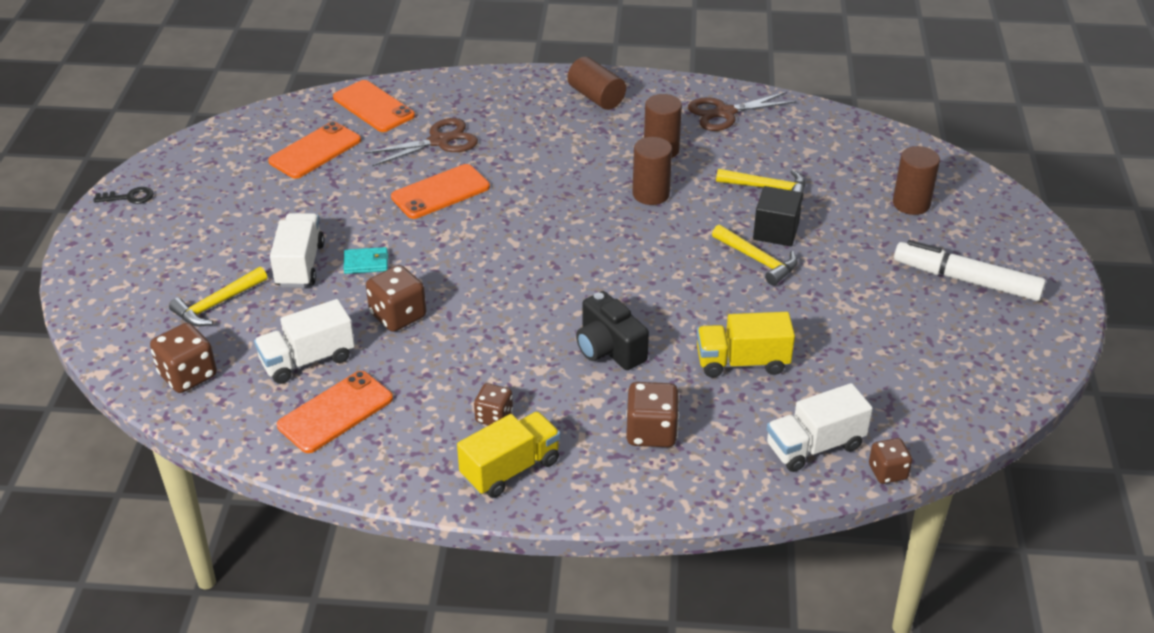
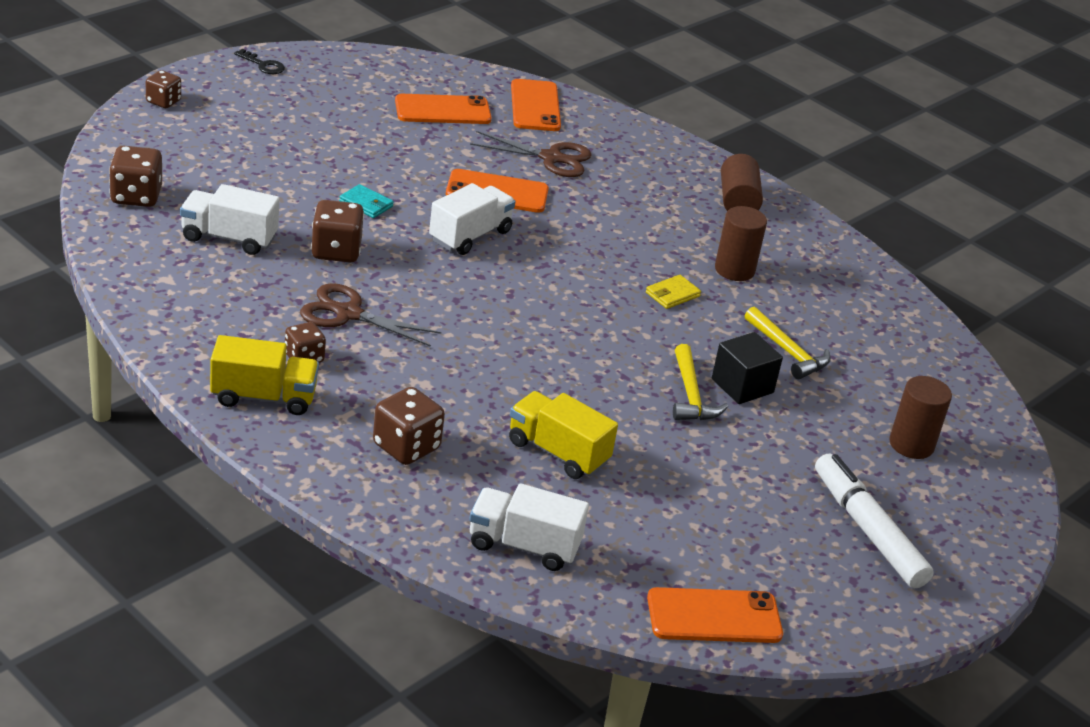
camera: 35 degrees right, 5 degrees down
yellow hammer [169,267,267,327] -> none
white truck [270,213,324,288] -> white truck moved to [429,183,515,255]
orange phone [277,371,393,453] -> orange phone moved to [647,587,783,643]
black camera [576,291,649,370] -> none
brown cylinder [632,137,672,205] -> yellow wallet [646,275,701,309]
brown scissors [688,92,797,131] -> brown scissors moved to [300,283,441,347]
brown dice [869,438,912,484] -> brown dice moved to [146,70,181,108]

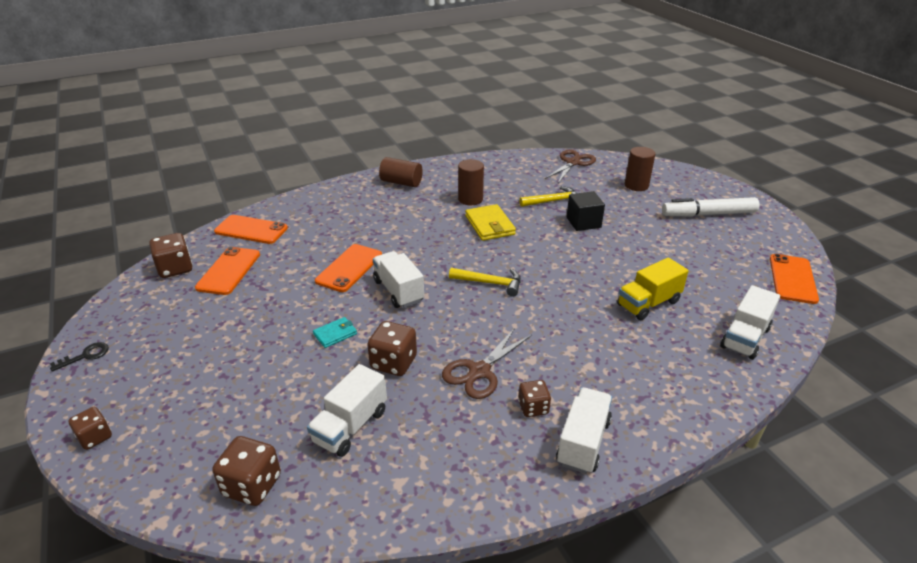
camera: 65 degrees left, 0 degrees up
yellow truck [210,335,319,415] -> white truck [556,387,612,474]
brown dice [373,387,445,465] -> brown dice moved to [149,233,193,278]
brown scissors [470,131,592,177] -> brown scissors moved to [545,150,596,183]
yellow wallet [646,275,701,309] -> yellow wallet [465,204,516,241], size x1.71
yellow hammer [673,344,728,420] -> yellow hammer moved to [449,268,521,297]

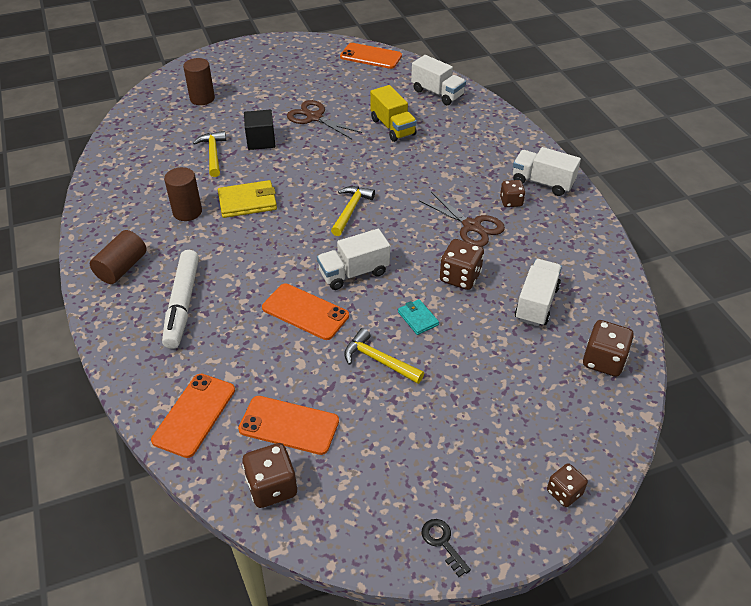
camera: 85 degrees left, 10 degrees up
white truck [307,364,387,457] -> white truck turned 105 degrees counterclockwise [515,259,562,327]
brown scissors [545,150,596,183] -> brown scissors moved to [287,100,362,139]
white marker [662,197,759,217] -> white marker moved to [162,250,199,349]
none -> yellow hammer [344,328,424,384]

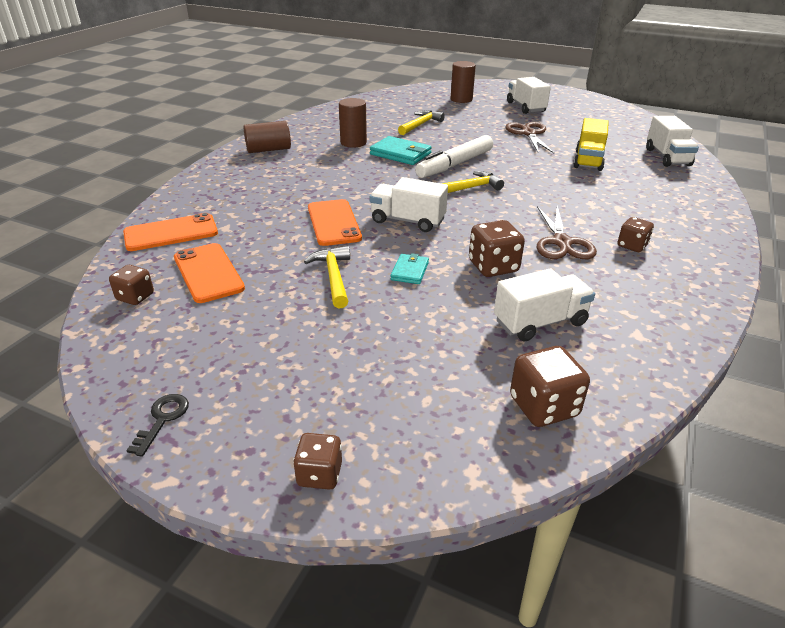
camera: 45 degrees right, 10 degrees down
white marker [162,250,199,349] -> white marker moved to [415,135,493,178]
yellow wallet [218,180,277,218] -> turquoise wallet [370,136,432,165]
brown dice [242,443,297,508] -> brown dice [109,265,154,305], size x0.64
black cube [244,110,276,150] -> none
orange phone [340,43,402,69] -> none
white truck [513,147,581,196] -> white truck moved to [507,77,551,114]

